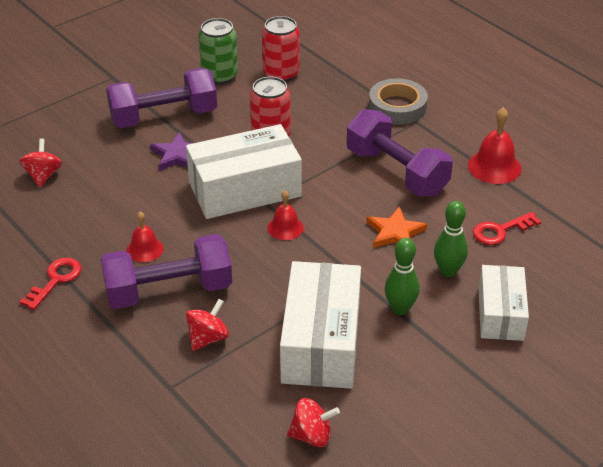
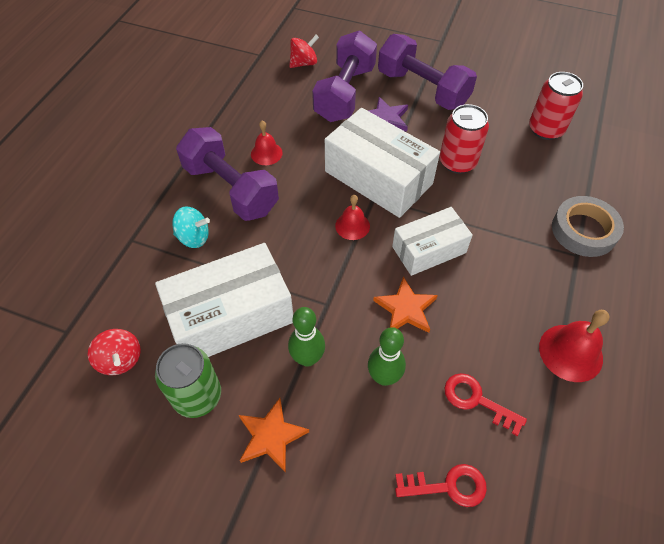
camera: 60 degrees right, 15 degrees up
red key [20,258,82,310] -> red key moved to [395,464,487,507]
red spinning top [186,299,229,351] -> turquoise spinning top [172,206,210,248]
green can [199,18,238,84] -> green can moved to [155,343,221,418]
purple dumbbell [347,109,453,196] -> purple dumbbell moved to [312,30,377,122]
white box [478,265,529,341] -> white box moved to [392,207,473,276]
none -> orange star [239,398,309,472]

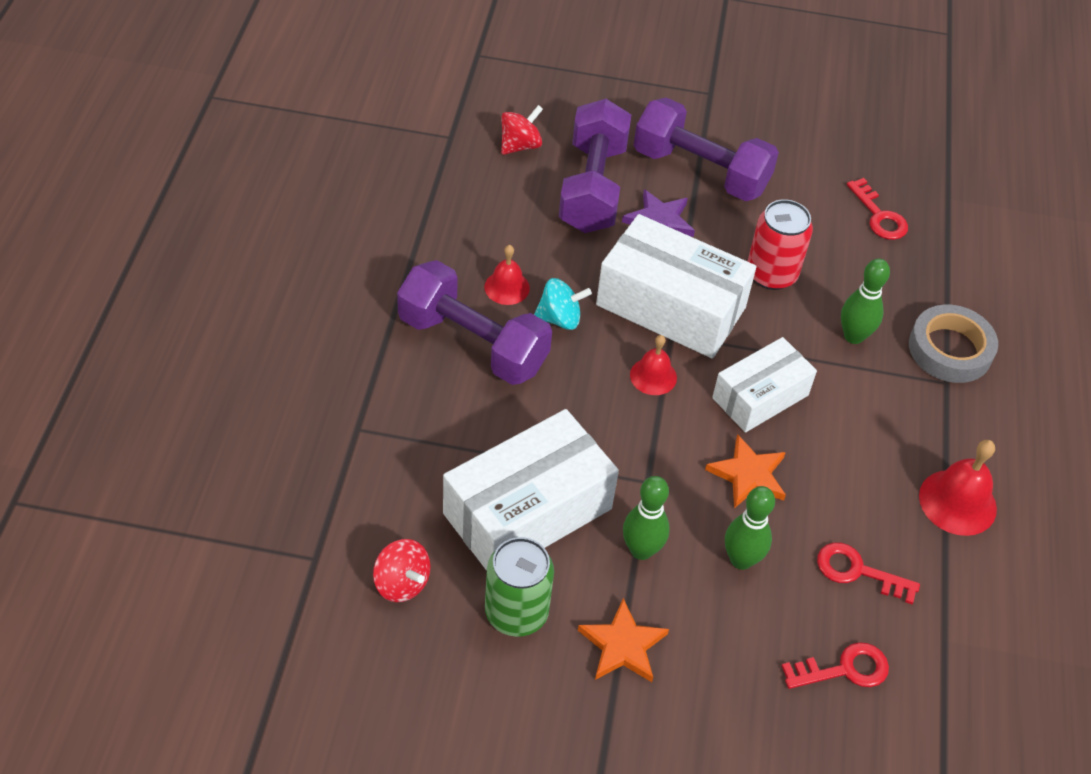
camera: 15 degrees left, 5 degrees down
turquoise spinning top [172,206,210,248] -> turquoise spinning top moved to [534,278,592,330]
red can [529,72,583,140] -> red key [847,178,908,240]
none -> green bowling pin [841,258,890,344]

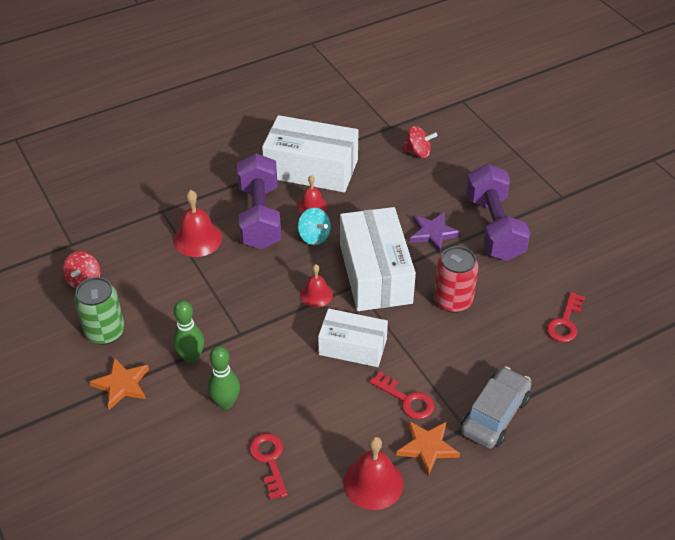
camera: 55 degrees right, 5 degrees down
white box [443,409,619,571] -> white box moved to [262,115,359,192]
purple dumbbell [559,99,631,233] -> none
orange star [705,434,786,508] -> orange star moved to [396,420,460,476]
red key [782,642,889,689] -> red key moved to [370,371,434,419]
green bowling pin [841,258,890,344] -> none
grey tape [909,305,998,383] -> grey car [461,366,531,449]
none -> red bell [173,190,222,257]

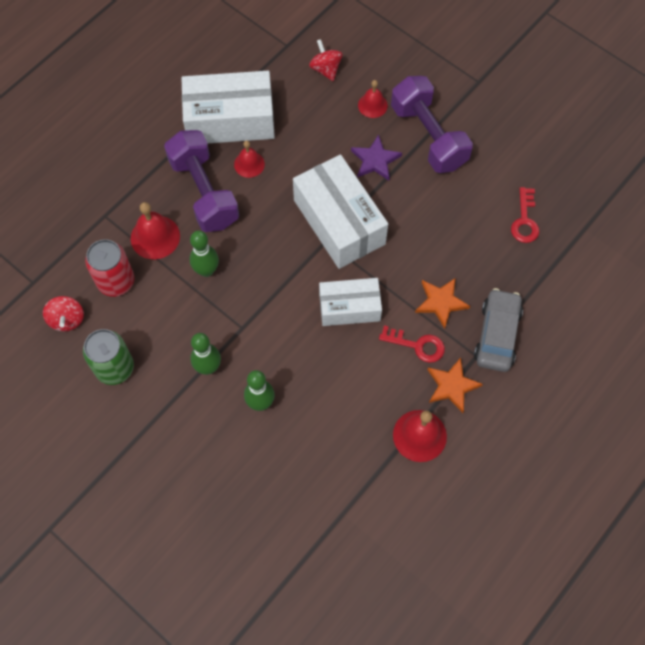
camera: 20 degrees left, 20 degrees up
orange star [89,357,149,410] -> orange star moved to [415,278,470,329]
red key [249,433,288,500] -> none
turquoise spinning top [298,208,331,245] -> none
red bell [300,264,333,308] -> red bell moved to [358,80,388,118]
red spinning top [402,126,437,158] -> red spinning top turned 105 degrees counterclockwise [309,39,342,81]
red can [434,246,478,313] -> red can moved to [85,239,134,297]
none -> green bowling pin [190,231,219,277]

